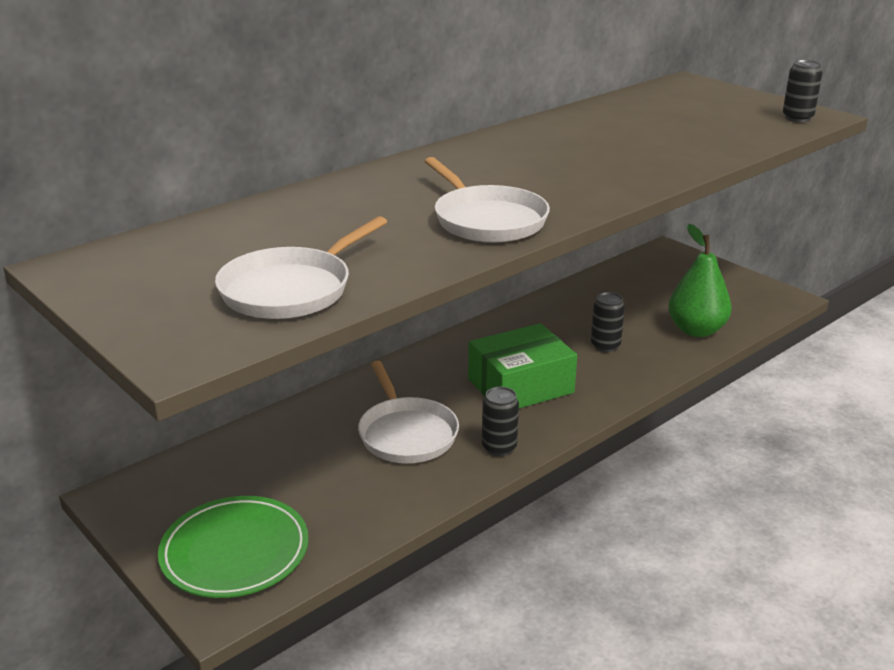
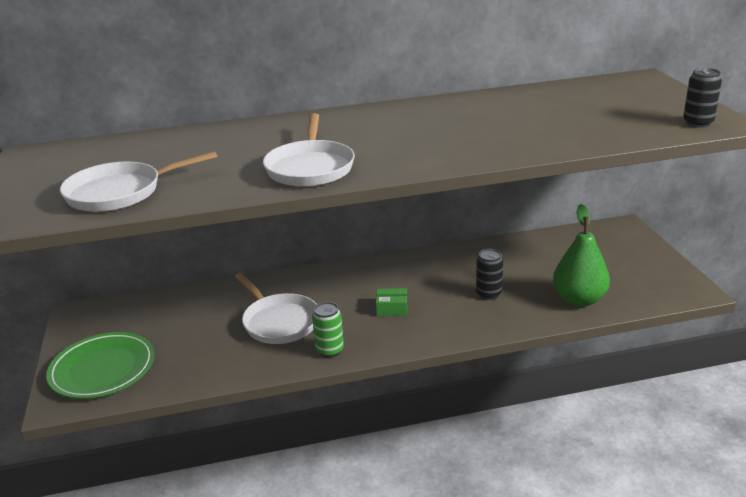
camera: 30 degrees right, 0 degrees up
white pan [358,361,459,463] -> white pan turned 45 degrees counterclockwise [235,273,317,344]
green box [468,323,577,408] -> green box [376,288,407,316], size x0.45
black can [482,387,519,456] -> green can [312,302,344,357]

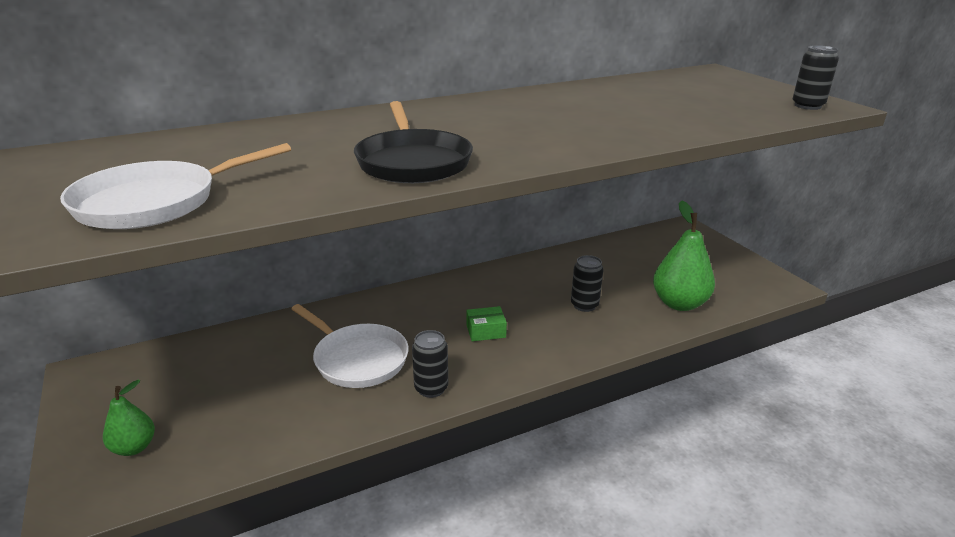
camera: 15 degrees left, 0 degrees up
green plate [46,332,154,399] -> green pear [103,380,155,456]
white pan [263,113,355,187] -> black pan [354,101,473,183]
green can [312,302,344,357] -> black can [412,330,448,398]

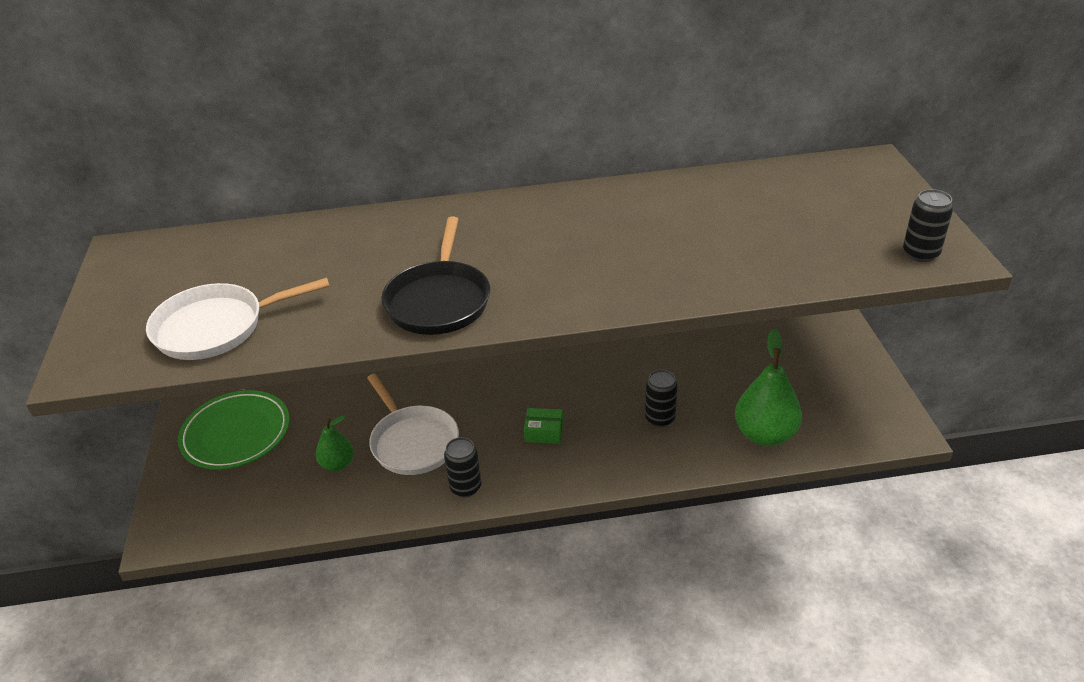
camera: 20 degrees right, 10 degrees up
green pear [103,380,155,456] -> green pear moved to [316,415,354,471]
none -> green plate [178,390,290,470]

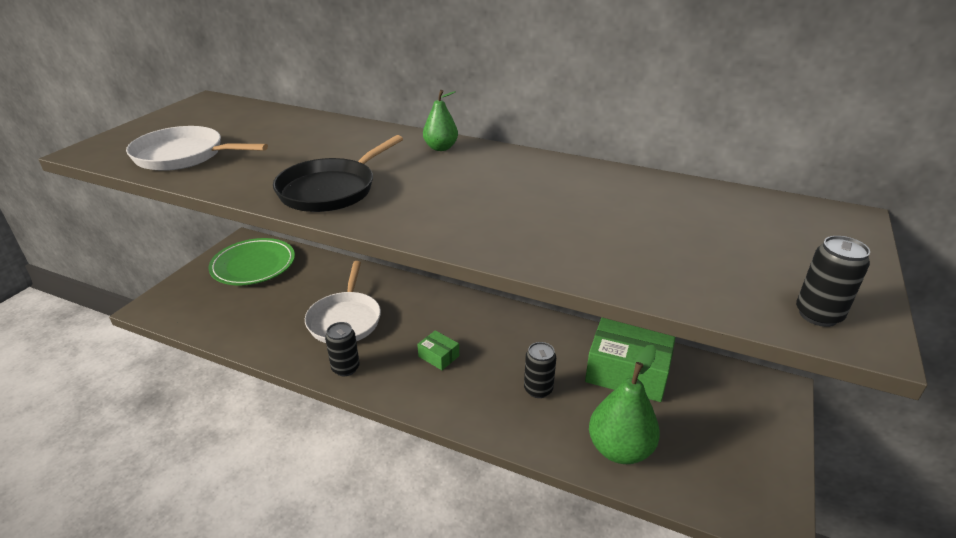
camera: 30 degrees right, 5 degrees down
green pear [316,415,354,471] -> green pear moved to [423,90,458,151]
none -> green box [585,317,675,402]

